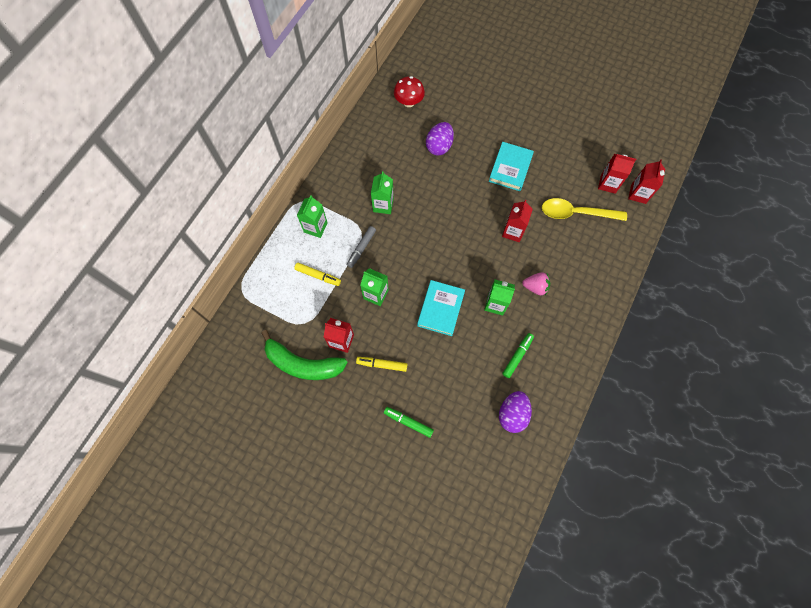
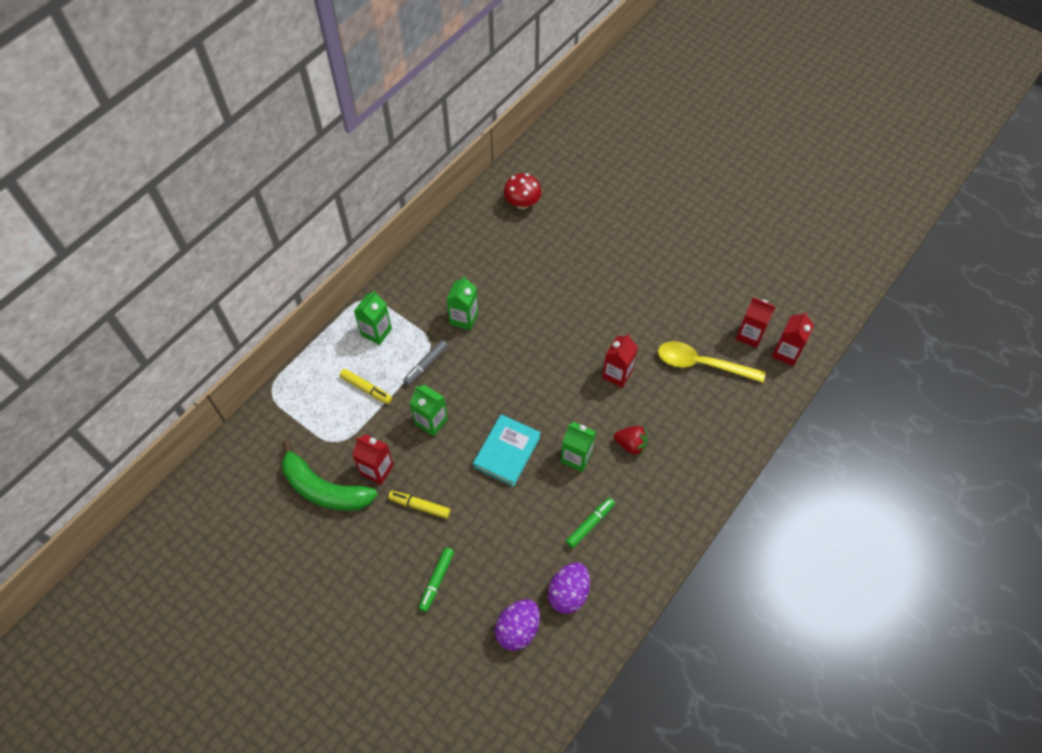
camera: 10 degrees right, 10 degrees down
green marker [384,407,434,438] -> green marker turned 105 degrees counterclockwise [418,547,454,612]
purple egg [426,122,454,156] -> purple egg moved to [495,599,540,651]
turquoise book [489,142,534,191] -> none
pink strawberry [522,272,550,296] -> red strawberry [614,426,648,456]

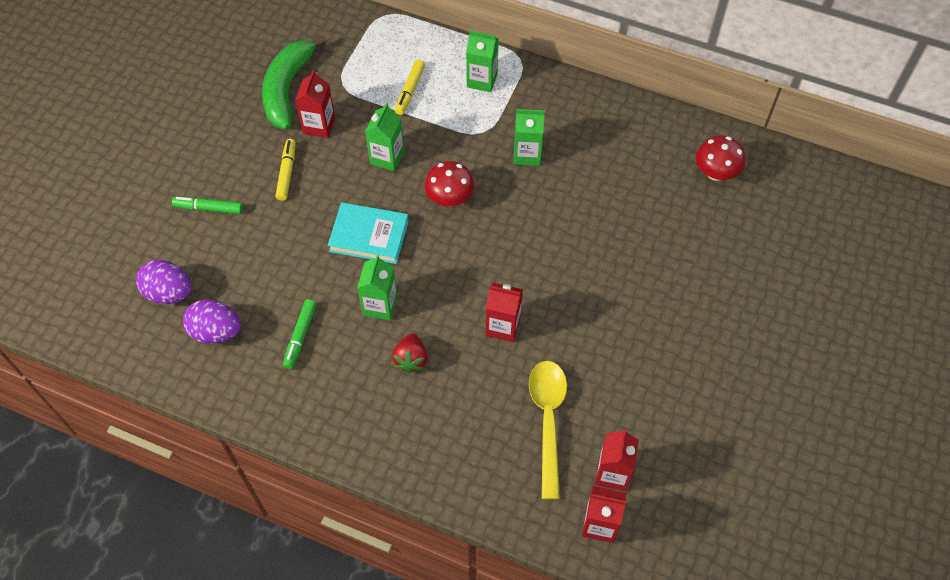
camera: 75 degrees right, 0 degrees up
grey marker [403,340,448,386] -> none
green marker [566,498,615,548] -> green marker turned 75 degrees clockwise [283,299,317,369]
none -> red mushroom [424,161,474,207]

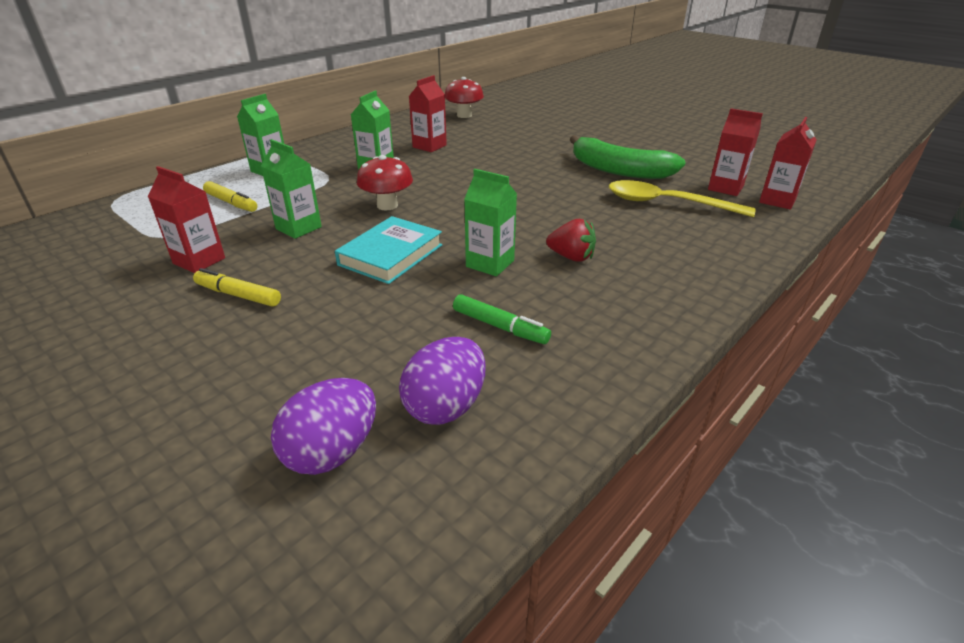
camera: 70 degrees left, 25 degrees down
green marker [172,197,243,214] -> none
green banana [262,35,327,129] -> green banana moved to [570,135,686,179]
red carton [486,283,523,342] -> red carton moved to [409,75,447,152]

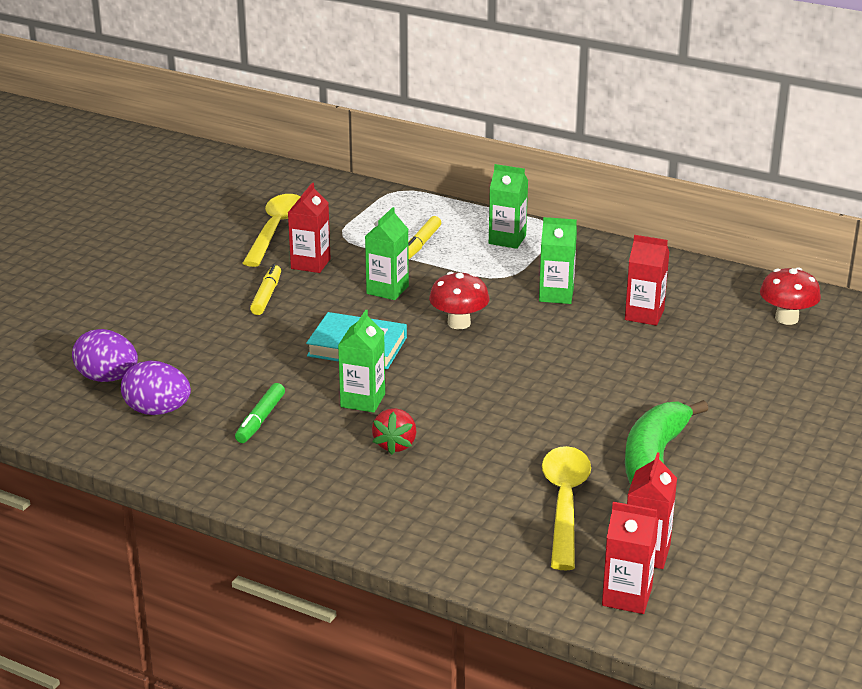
camera: 75 degrees right, 5 degrees down
none -> yellow spoon [243,194,301,267]

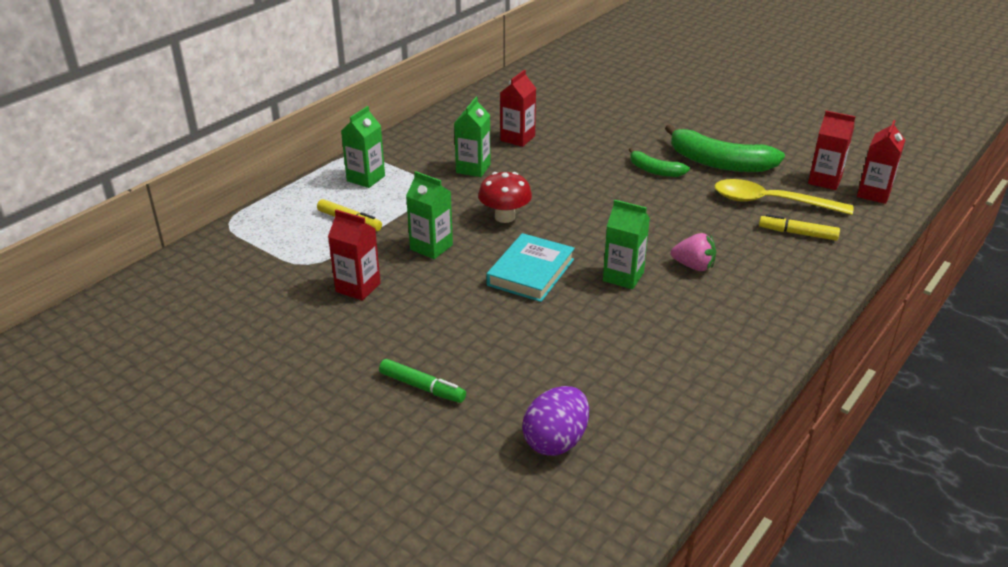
camera: 80 degrees left, 5 degrees up
purple egg [121,361,191,415] -> none
green marker [235,383,285,443] -> green marker moved to [379,359,466,403]
yellow spoon [243,194,301,267] -> none
yellow marker [250,264,281,315] -> yellow marker moved to [759,214,840,240]
red strawberry [372,408,416,455] -> pink strawberry [671,233,716,271]
red mushroom [760,267,821,325] -> none
none -> green banana [629,148,690,177]

